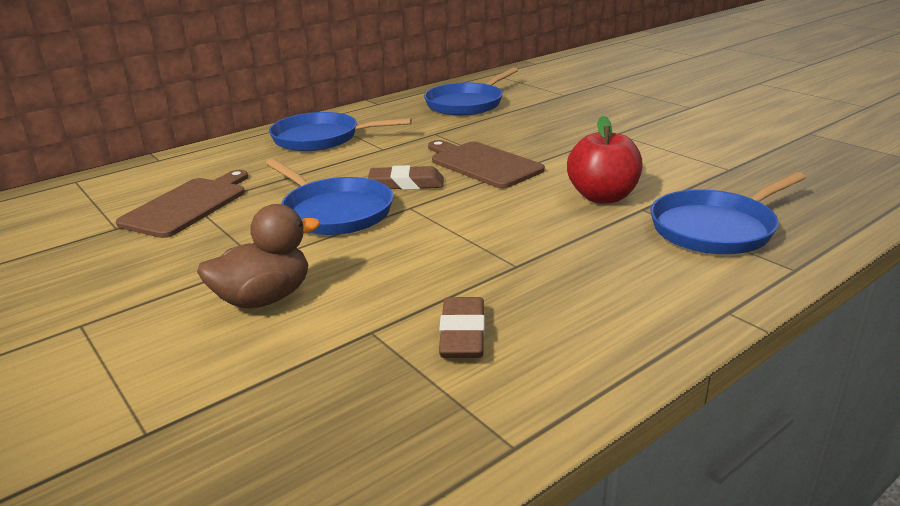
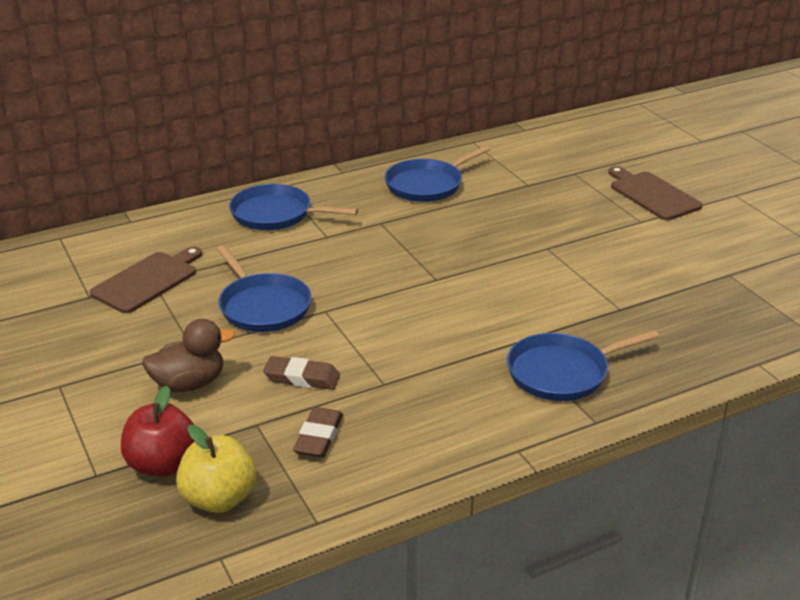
camera: 10 degrees right, 5 degrees up
brown eraser [368,165,444,190] -> brown eraser moved to [263,356,340,390]
brown cutting board [428,140,545,188] -> brown cutting board moved to [608,166,703,220]
red apple [567,116,643,203] -> red apple moved to [121,386,194,477]
none -> yellow apple [176,425,257,513]

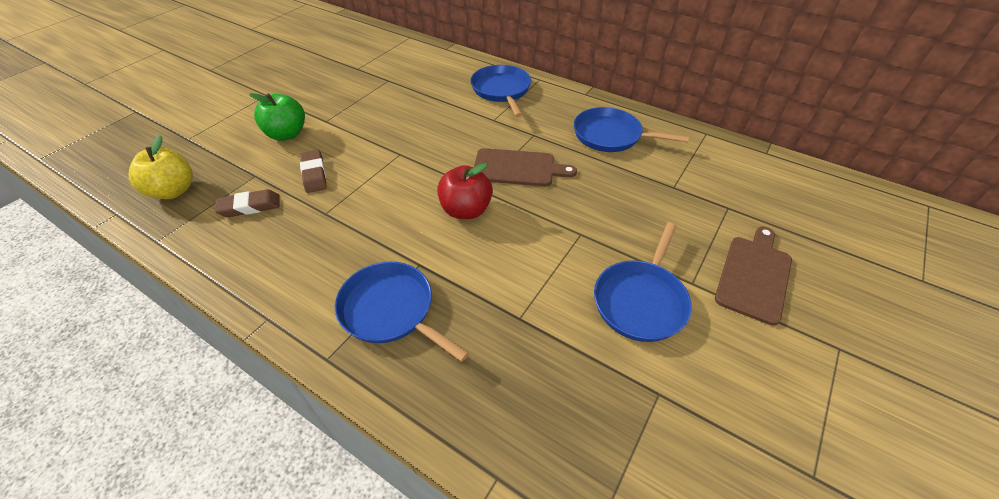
camera: 60 degrees right, 15 degrees up
brown cutting board [90,247,202,313] -> brown cutting board moved to [474,148,577,186]
red apple [121,386,194,477] -> red apple moved to [437,163,493,219]
brown duck [142,319,235,392] -> green apple [249,93,305,141]
blue pan [216,245,312,332] -> blue pan moved to [594,222,692,342]

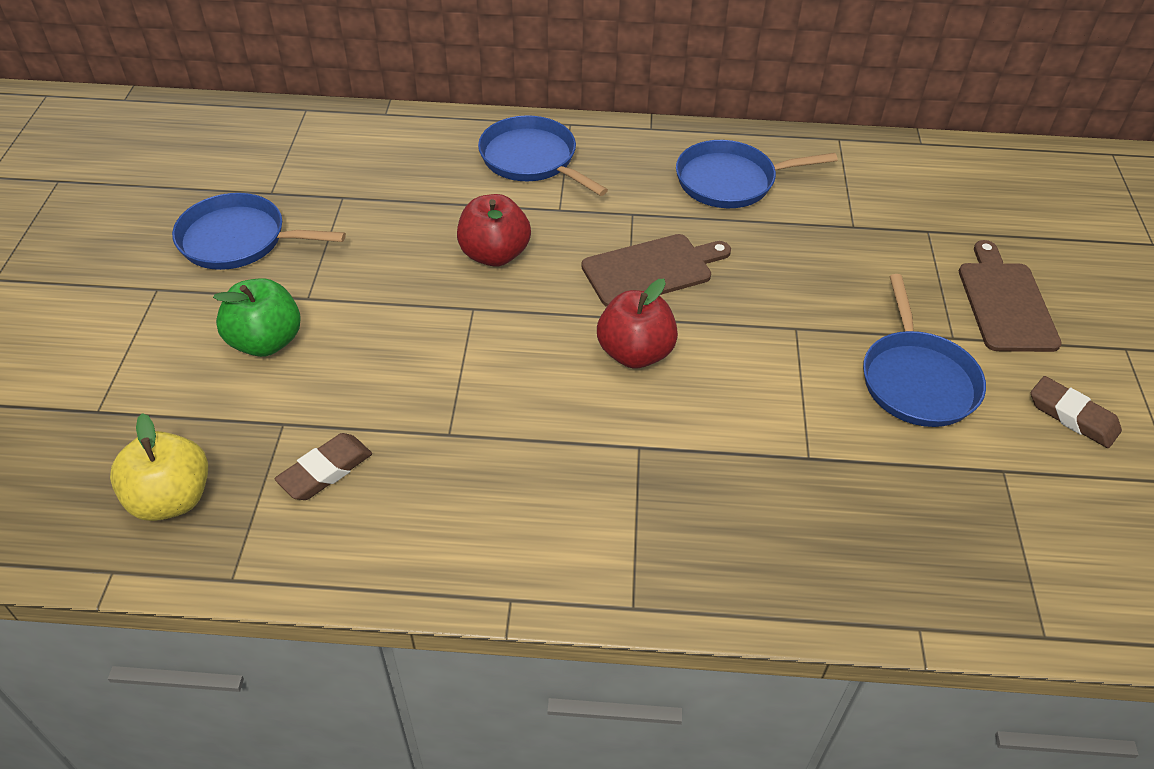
camera: 30 degrees left, 0 degrees up
brown eraser [300,150,327,193] -> brown eraser moved to [1031,376,1122,448]
blue pan [335,262,469,362] -> blue pan moved to [172,193,346,270]
none -> red apple [457,194,531,267]

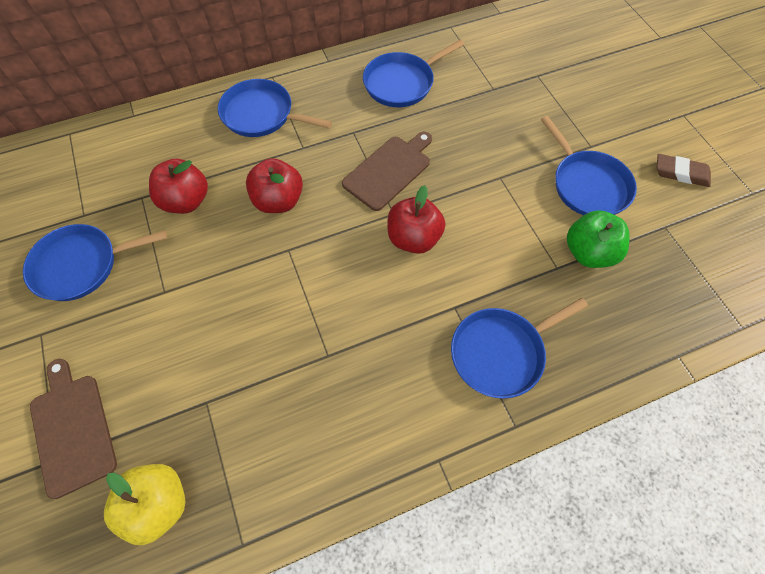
camera: 25 degrees left, 15 degrees up
green apple [213,278,301,357] -> green apple moved to [567,210,630,268]
brown eraser [275,433,372,500] -> none
brown cutting board [959,240,1062,352] -> brown cutting board moved to [30,359,117,499]
none -> red apple [149,159,208,214]
none -> blue pan [451,298,588,399]

